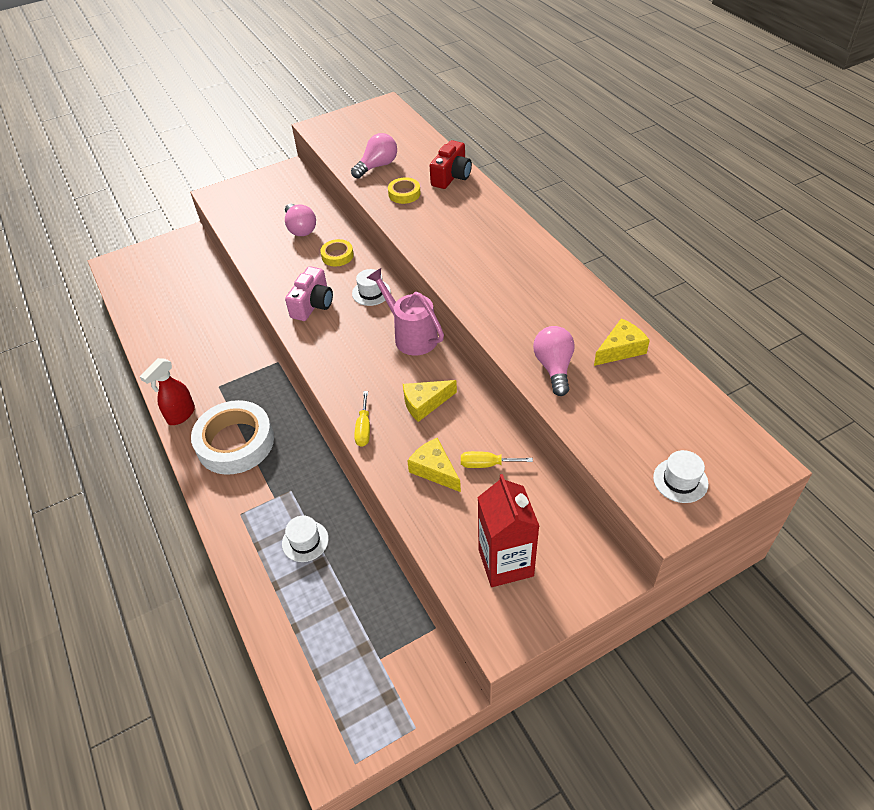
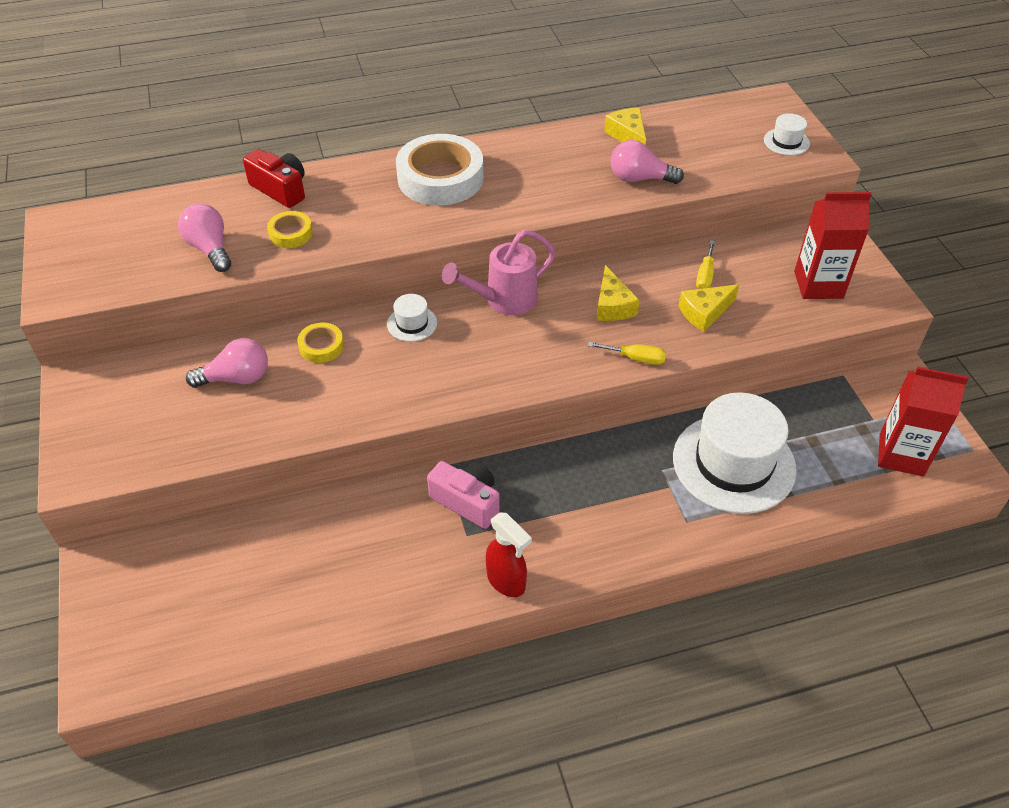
camera: 80 degrees left, 0 degrees up
white tape [191,400,274,475] -> white tape moved to [396,134,483,206]
white hat [282,516,329,562] -> white hat [673,392,797,514], size x2.32
pink camera [285,266,333,321] -> pink camera moved to [427,461,500,529]
none -> red carton [878,367,969,476]

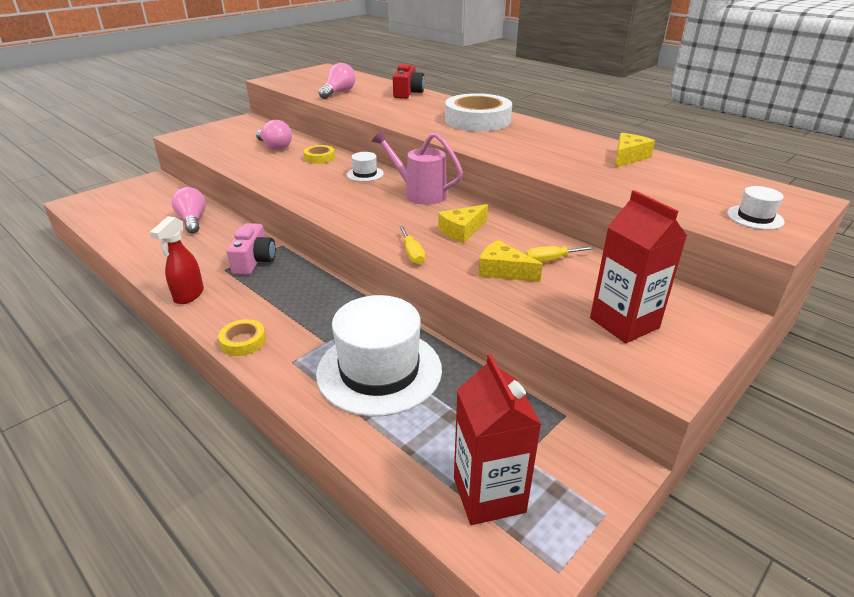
camera: 60 degrees right, 15 degrees down
yellow tape [267,211,313,248] -> yellow tape moved to [218,319,266,356]
pink light bulb [611,140,684,184] -> pink light bulb moved to [172,187,206,233]

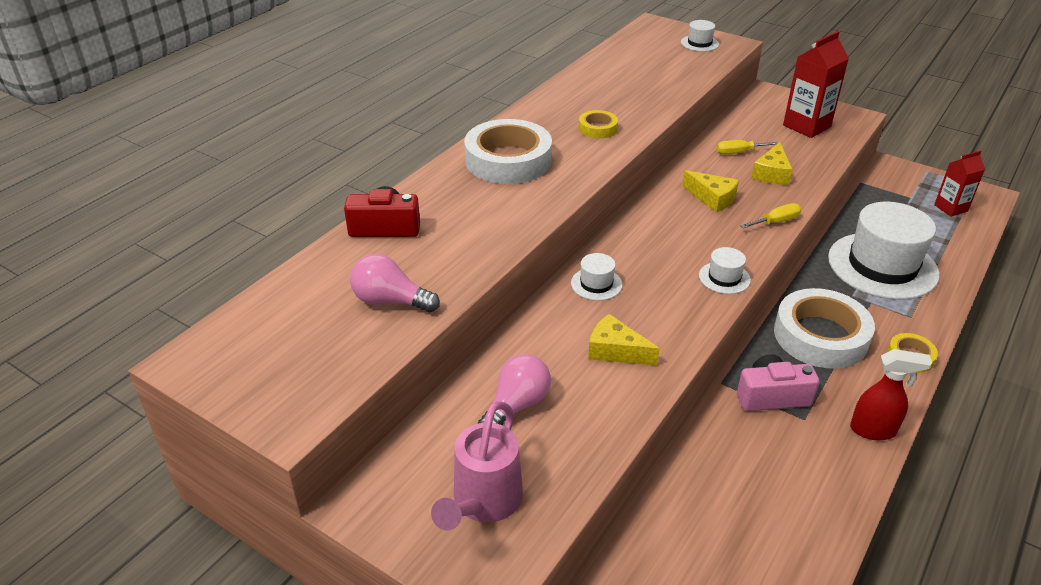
camera: 100 degrees left, 5 degrees up
pink light bulb [172,187,206,233] -> none
yellow tape [304,145,335,164] -> yellow tape moved to [579,110,618,139]
pink watering can [372,130,463,205] -> pink watering can moved to [431,401,523,531]
red carton [454,354,542,525] -> red carton [934,150,985,217], size x0.64
yellow screwdriver [525,246,595,263] -> yellow screwdriver turned 105 degrees clockwise [716,140,778,154]
yellow cheese [615,133,655,168] -> yellow cheese moved to [588,314,660,366]
none -> white hat [699,247,751,294]
none -> white tape [774,288,875,369]

